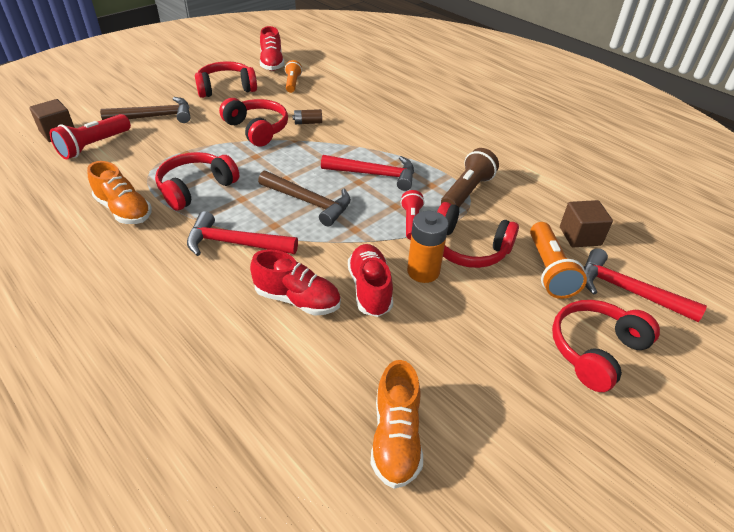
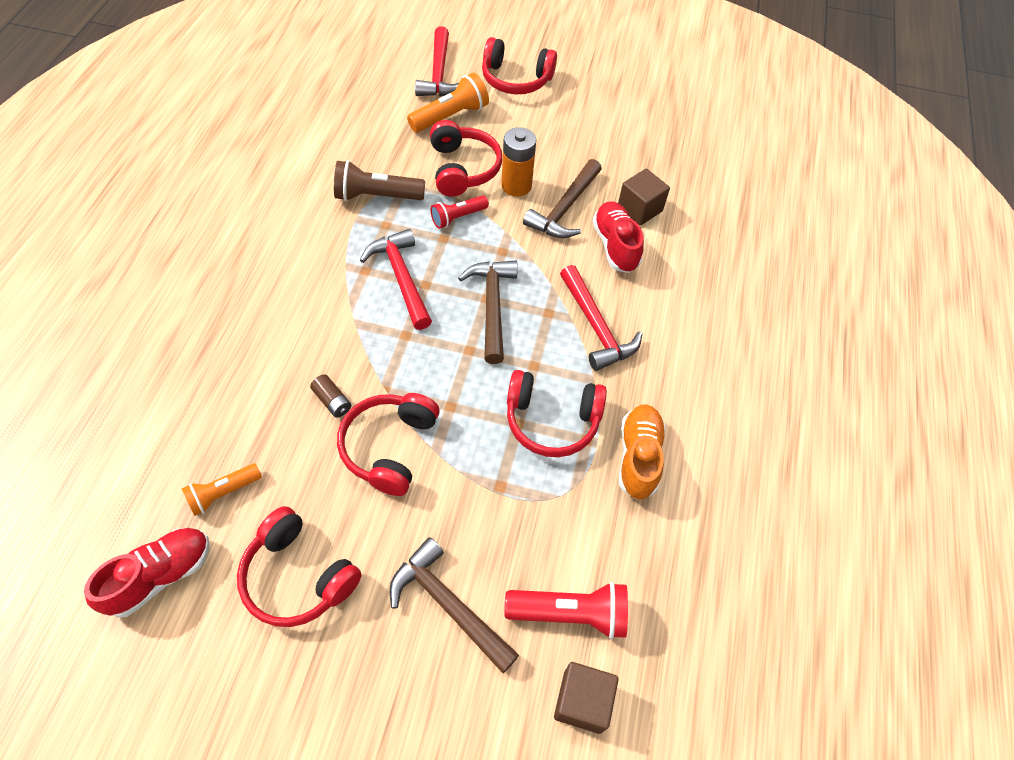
camera: 125 degrees left, 15 degrees up
red shoe [348,244,393,317] -> brown hammer [523,159,602,238]
orange shoe [371,360,423,489] -> none
brown cube [560,200,613,247] -> brown cube moved to [618,169,670,226]

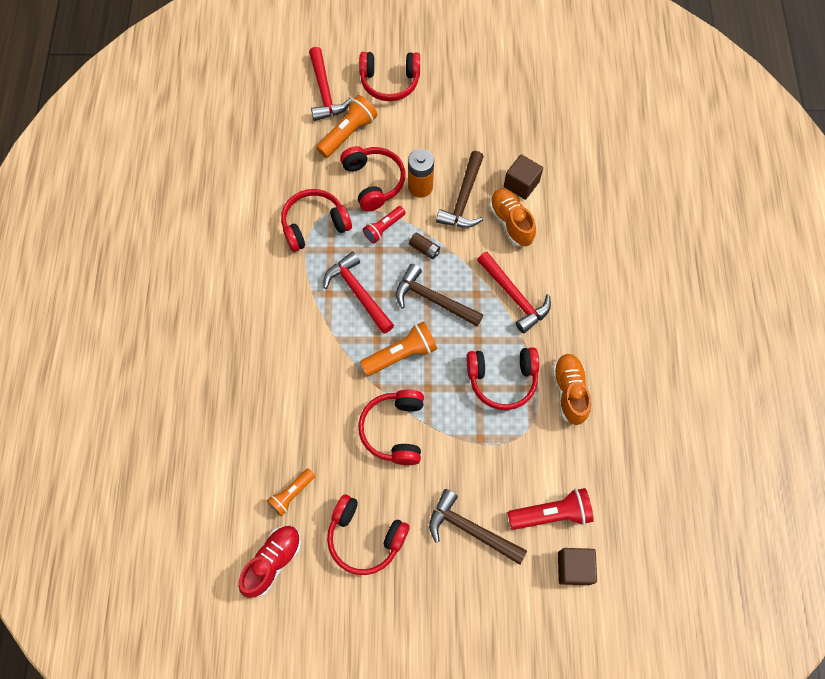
camera: 10 degrees left, 10 degrees up
brown battery [310,374,351,418] -> brown battery moved to [409,233,440,259]
brown flashlight [334,160,425,201] -> red headphones [281,189,352,252]
brown hammer [458,261,517,364] -> brown hammer turned 45 degrees counterclockwise [396,264,483,327]
red shoe [593,201,644,273] -> orange shoe [489,189,536,247]
none -> orange flashlight [360,321,437,376]

